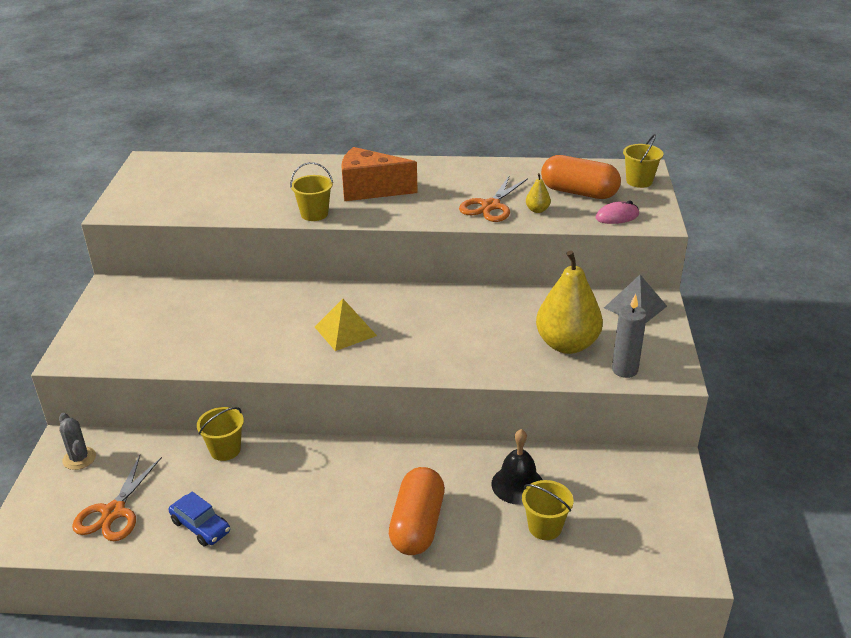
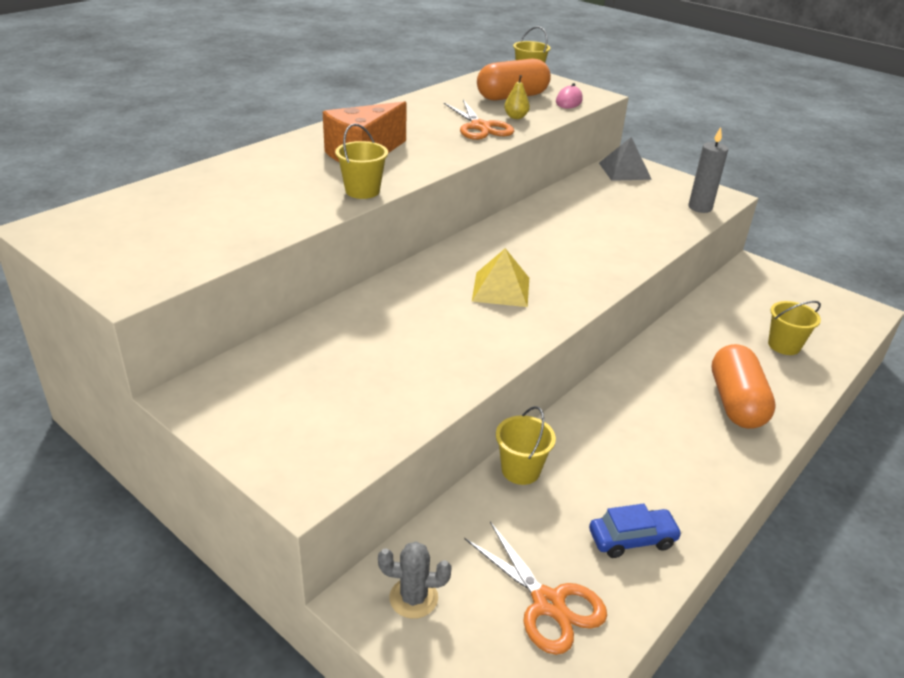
camera: 55 degrees left, 0 degrees up
orange capsule [389,467,445,555] -> orange capsule turned 45 degrees clockwise [711,344,776,429]
black bell [491,429,543,505] -> none
yellow pear [536,251,603,354] -> none

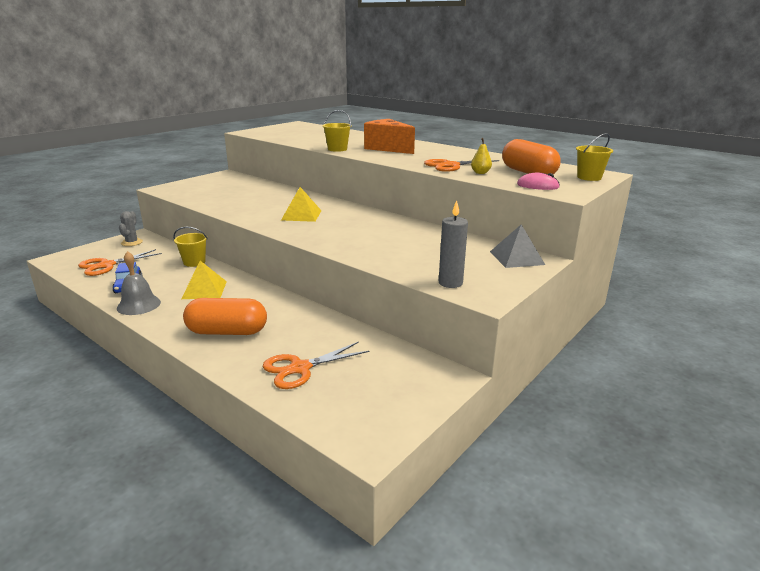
camera: 90 degrees right, 10 degrees down
yellow bucket [768,301,821,355] -> orange scissors [263,342,370,389]
none -> grey bell [117,251,161,315]
none -> yellow pyramid [181,261,227,299]

